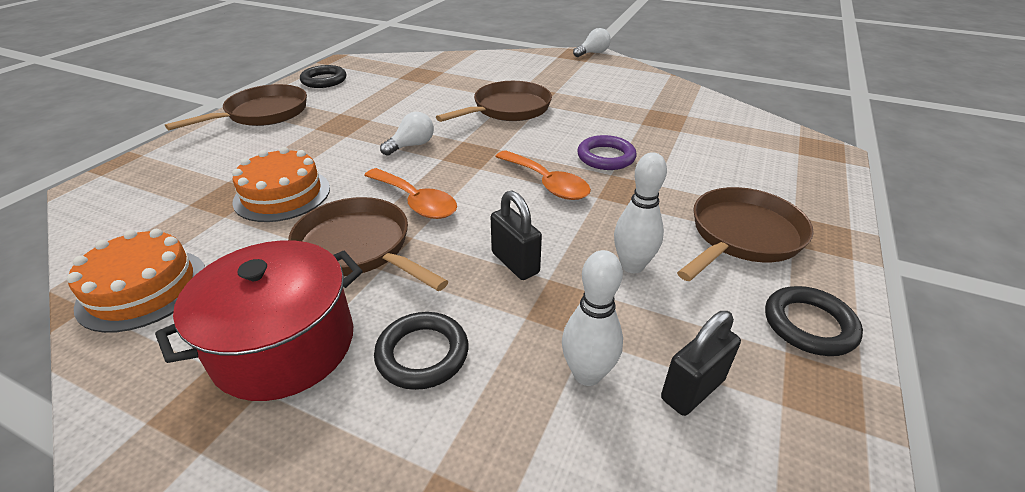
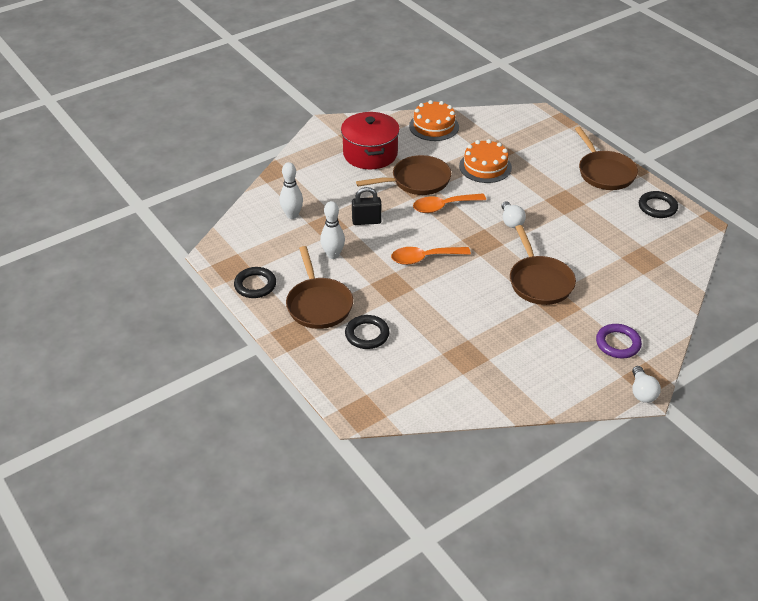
camera: 120 degrees right, 5 degrees up
black ring [374,312,469,390] -> black ring moved to [345,315,389,349]
purple ring [577,135,637,170] -> purple ring moved to [596,324,642,358]
black padlock [661,311,741,416] -> none

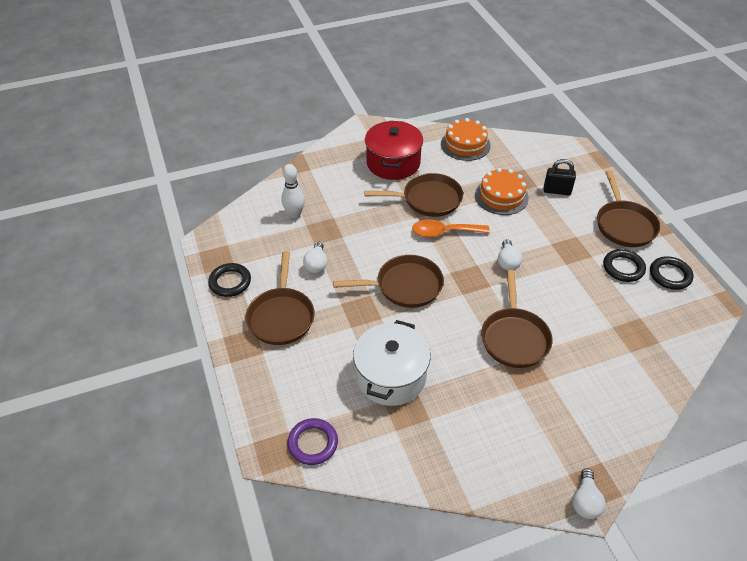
camera: 15 degrees right, 5 degrees up
white bowling pin [320,201,345,259] -> white light bulb [303,242,327,273]
black ring [345,315,389,349] -> black ring moved to [603,249,646,282]
black padlock [352,187,382,225] -> black padlock moved to [544,159,576,195]
orange spoon [391,247,471,265] -> brown pan [333,255,444,308]
purple ring [596,324,642,358] -> purple ring moved to [287,418,338,465]
none -> white pot [353,320,431,406]

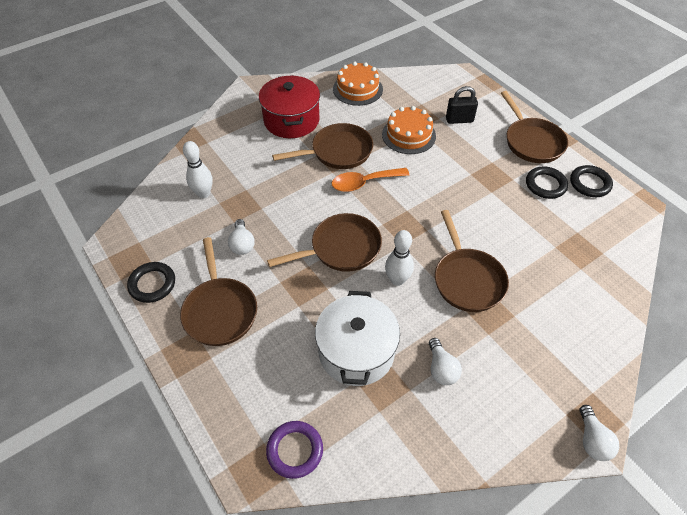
camera: 15 degrees left, 5 degrees up
white light bulb [498,239,522,270] -> white light bulb moved to [429,338,462,385]
none -> white bowling pin [385,230,414,286]

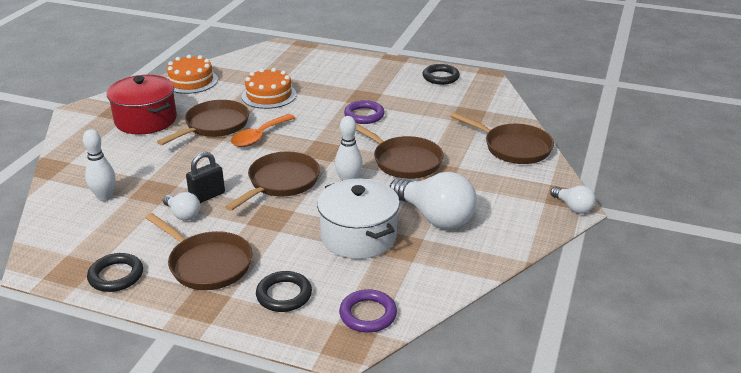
camera: 35 degrees left, 20 degrees down
white light bulb [429,338,462,385] -> white light bulb [390,172,477,229], size x1.96
black padlock [446,86,478,124] -> black padlock moved to [186,152,225,203]
brown pan [501,91,568,163] -> brown pan moved to [450,112,554,164]
black ring [526,167,568,199] -> black ring moved to [256,271,312,312]
none -> purple ring [344,100,385,124]

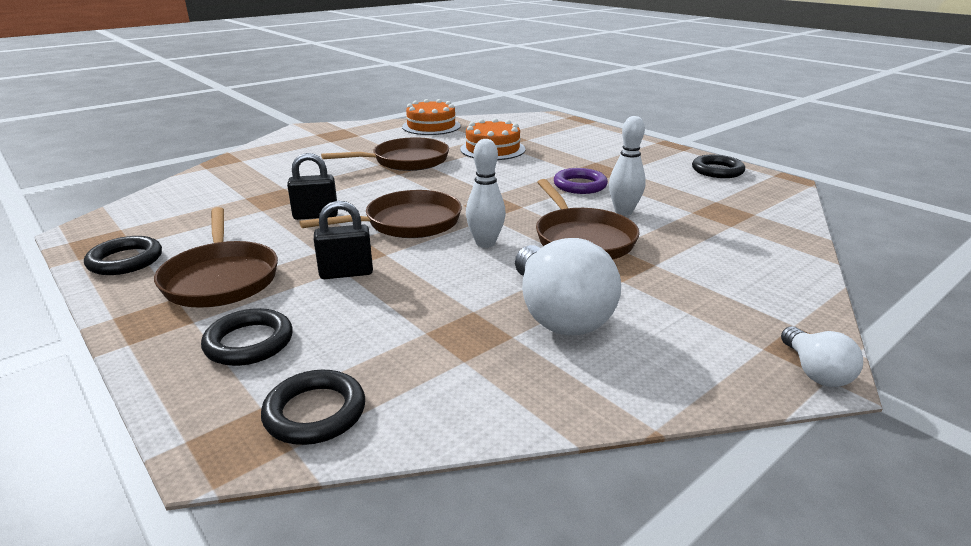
camera: 30 degrees right, 5 degrees down
white bowling pin [83,129,116,201] -> white bowling pin moved to [609,116,646,215]
red pot [107,75,177,135] -> none
white light bulb [163,192,200,221] -> none
orange spoon [231,114,295,147] -> none
white pot [317,179,400,259] -> none
purple ring [339,289,397,333] -> black ring [261,370,365,445]
brown pan [450,112,554,164] -> none
none -> black padlock [314,201,373,279]

